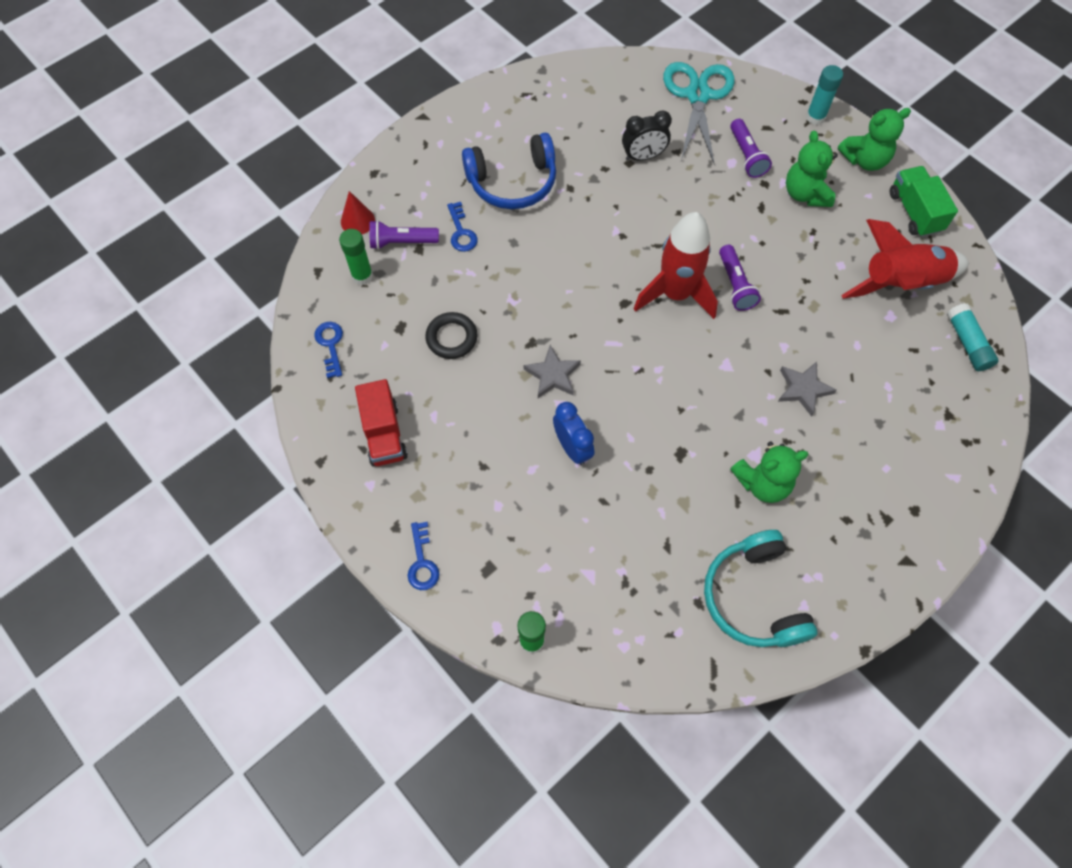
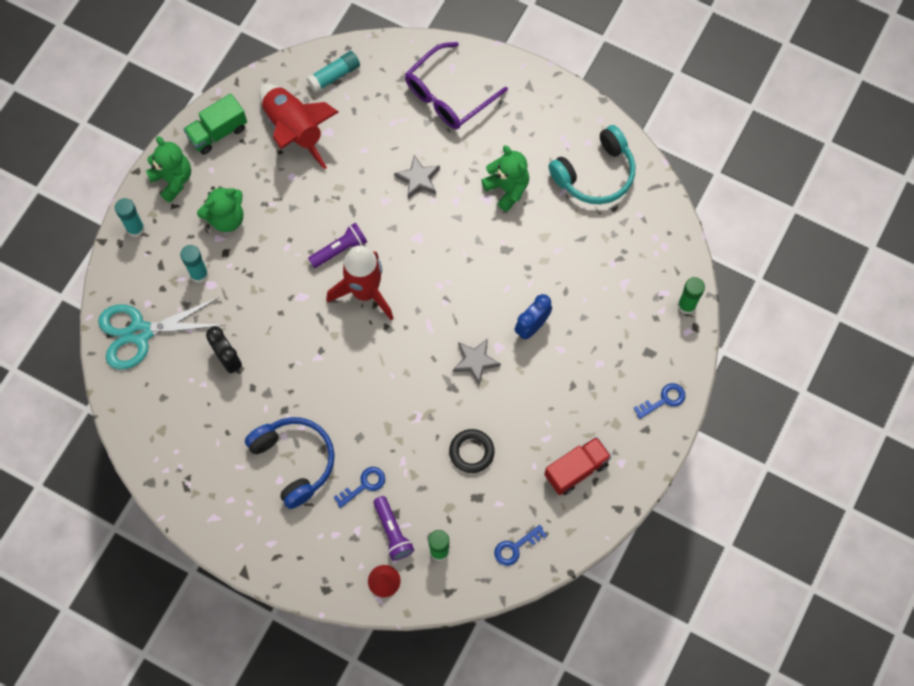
camera: 110 degrees left, 5 degrees up
purple flashlight [730,119,772,178] -> turquoise glue stick [180,245,208,283]
none -> purple glasses [405,42,508,129]

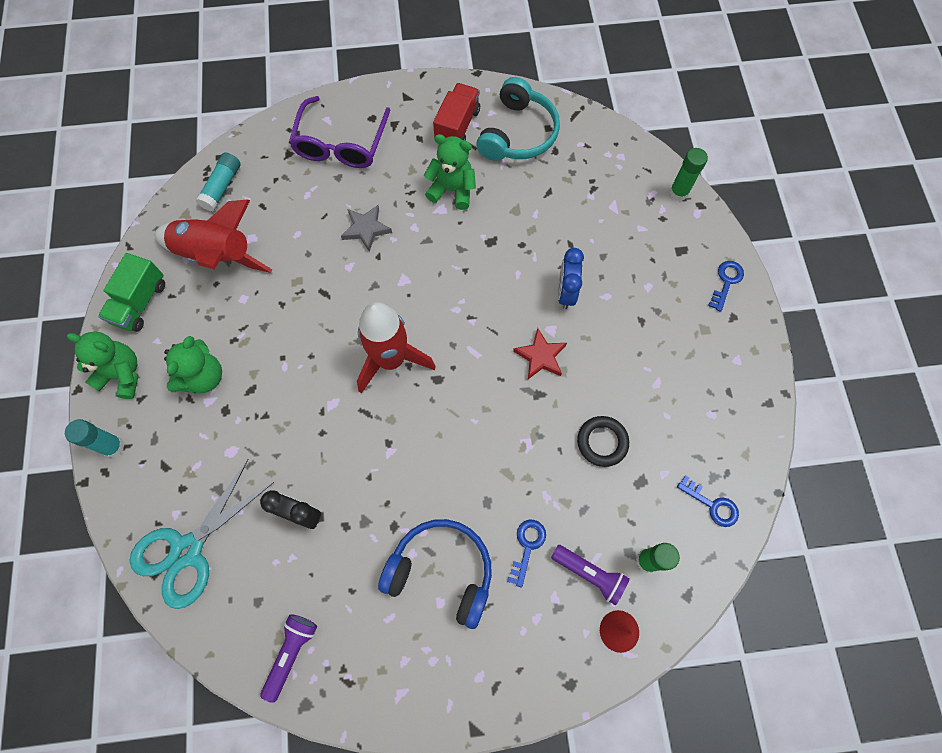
camera: 35 degrees left, 0 degrees up
turquoise glue stick [180,245,208,283] -> none
purple flashlight [308,223,367,268] -> purple flashlight moved to [260,614,317,703]
grey star [453,338,501,385] -> red star [513,328,567,379]
blue key [494,525,547,566] -> blue key turned 75 degrees counterclockwise [677,475,739,527]
red truck [544,437,612,495] -> red truck moved to [433,83,480,141]

